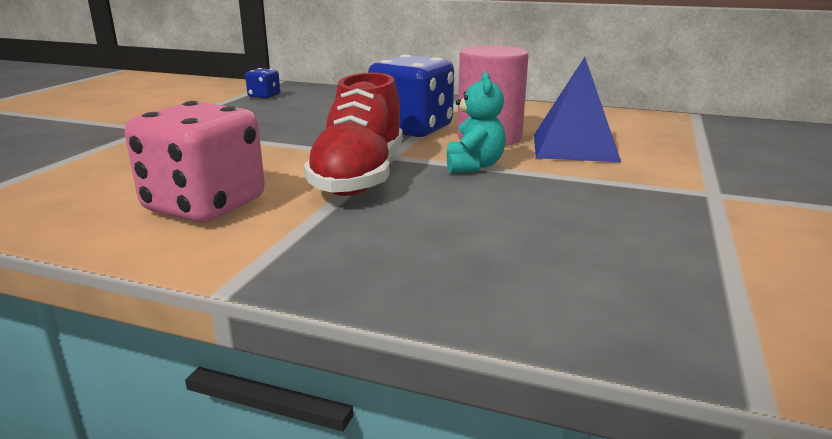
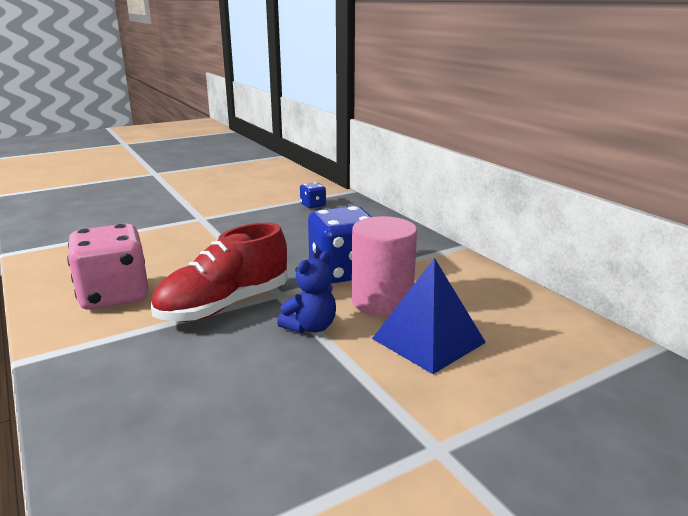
camera: 40 degrees right, 0 degrees up
turquoise teddy bear [447,72,506,173] -> blue teddy bear [277,251,336,334]

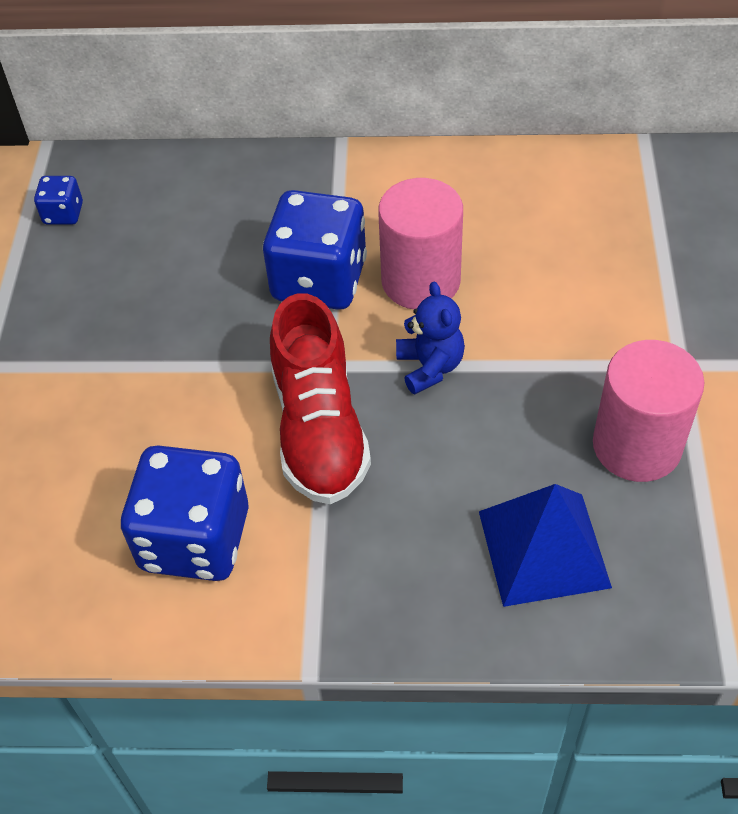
camera: 55 degrees left, 30 degrees up
pink dice [67,224,149,310] -> blue dice [121,445,249,581]
blue pyramid [372,258,486,374] -> blue pyramid moved to [479,484,612,607]
none -> pink cylinder [593,340,704,482]

